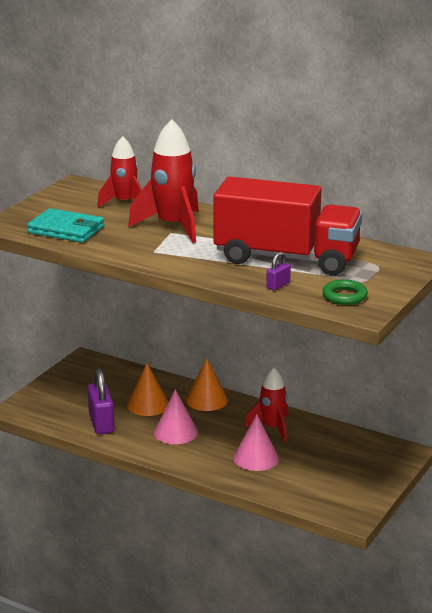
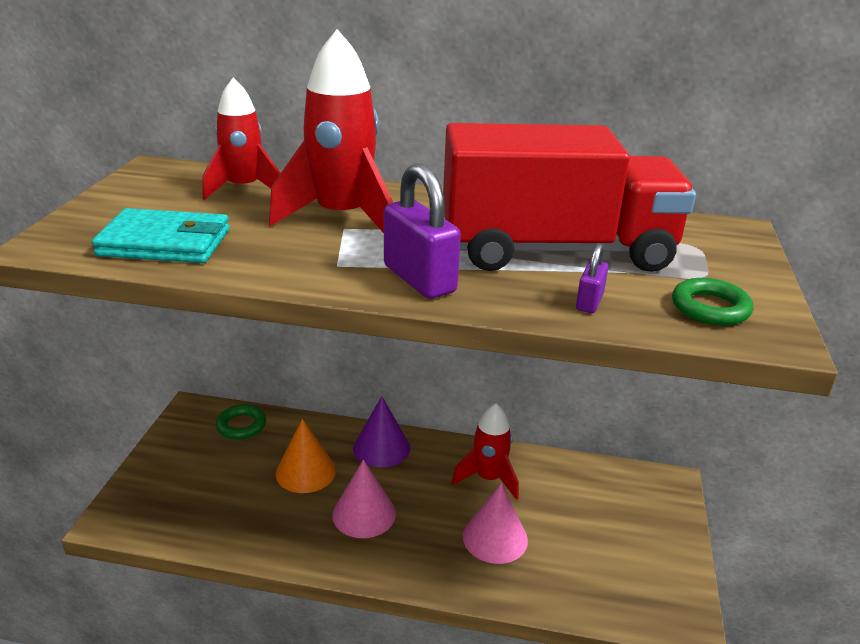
camera: 20 degrees left, 5 degrees up
purple padlock [88,368,114,435] -> purple padlock moved to [384,163,461,299]
orange cone [186,358,228,411] -> purple cone [353,396,410,468]
none -> green ring [216,405,266,439]

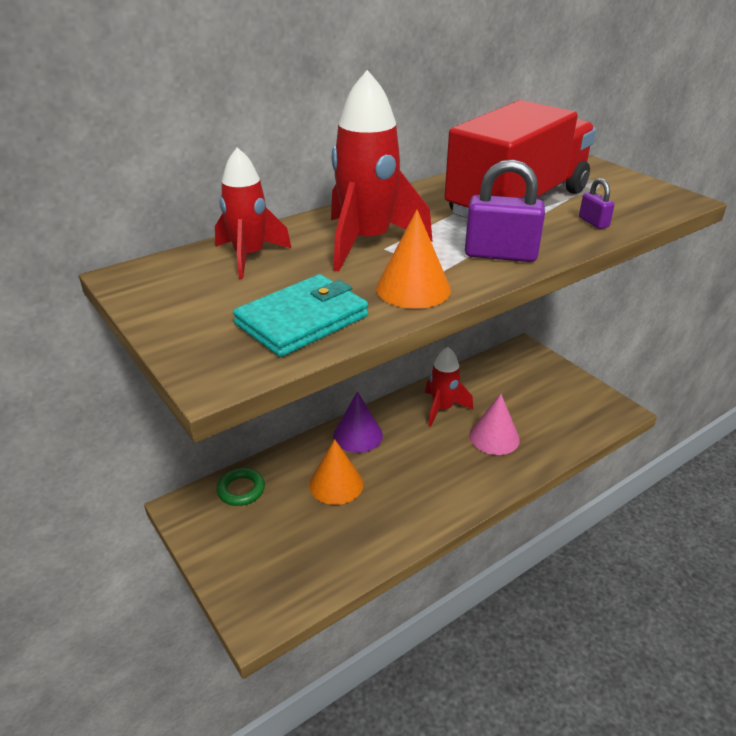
camera: 45 degrees left, 5 degrees up
pink cone [332,460,396,538] -> none
green ring [672,278,753,325] -> none
none -> orange cone [376,210,451,309]

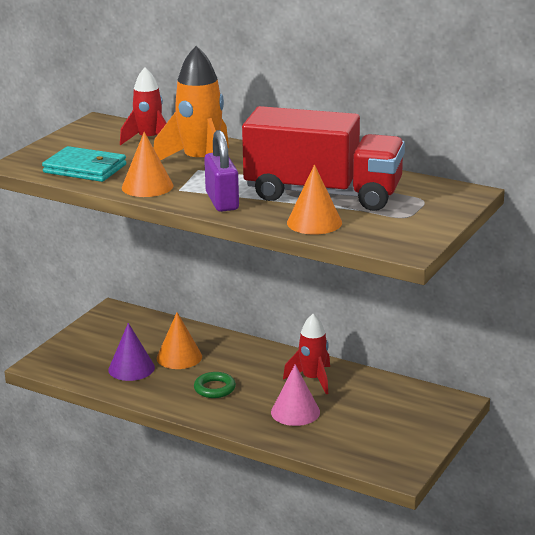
camera: 65 degrees right, 10 degrees down
green ring [216,468,265,506] -> green ring moved to [194,372,236,398]
red rocket [331,70,433,272] -> orange rocket [154,46,229,161]
purple cone [333,391,383,453] -> purple cone moved to [108,323,155,381]
purple padlock [579,178,615,229] -> orange cone [287,165,342,235]

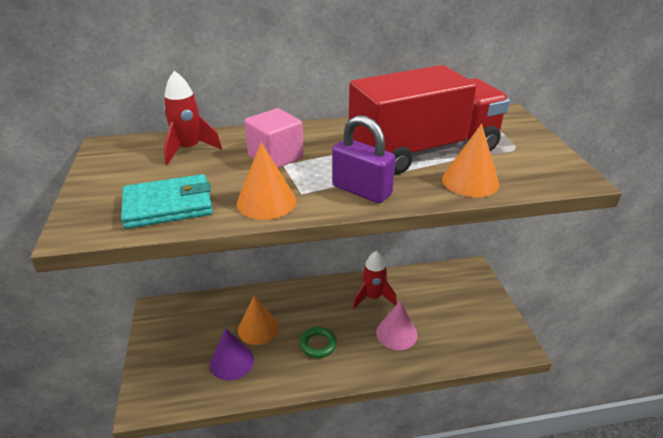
camera: 40 degrees left, 10 degrees up
orange rocket [154,46,229,161] -> pink cube [244,108,304,168]

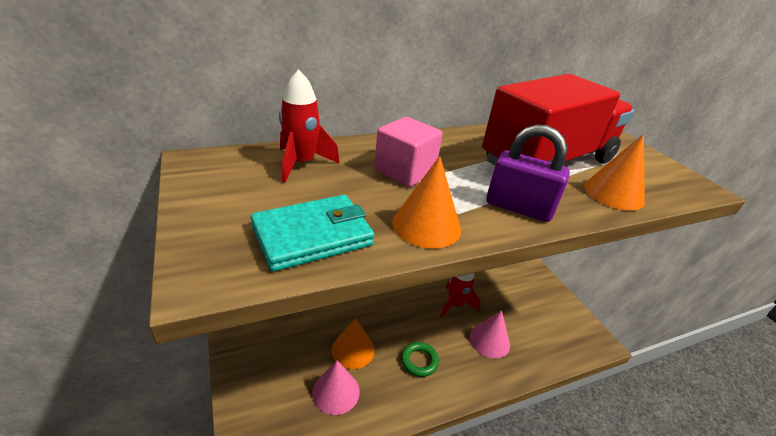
camera: 15 degrees left, 0 degrees up
purple cone [210,329,254,380] -> pink cone [312,360,360,415]

